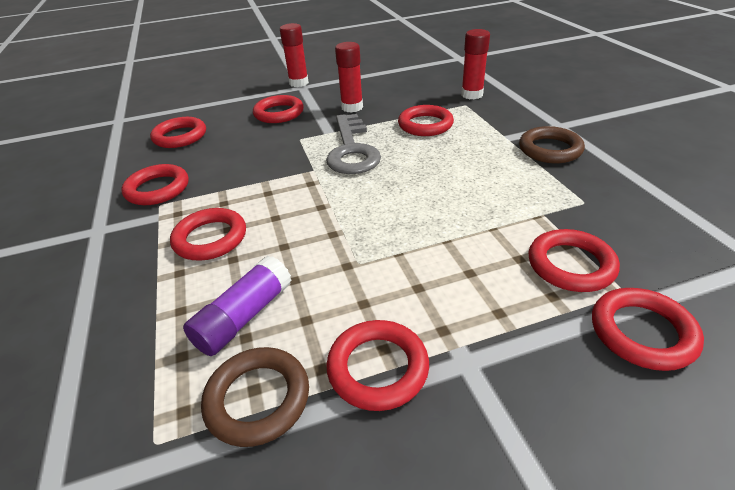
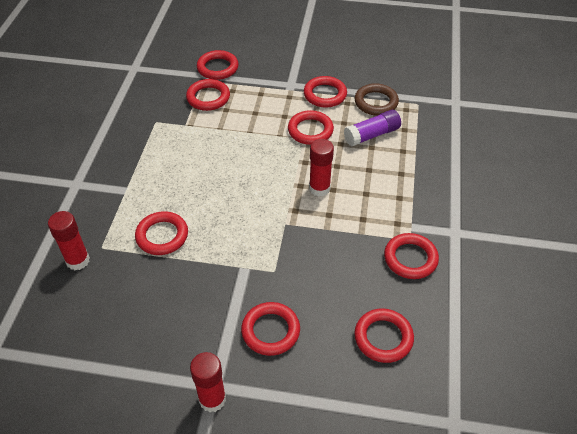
camera: 155 degrees left, 10 degrees up
red ring [170,208,246,261] -> red ring moved to [288,110,334,145]
grey key [326,114,381,174] -> none
red glue stick [335,42,363,113] -> red glue stick moved to [309,139,334,197]
brown ring [519,126,585,163] -> none

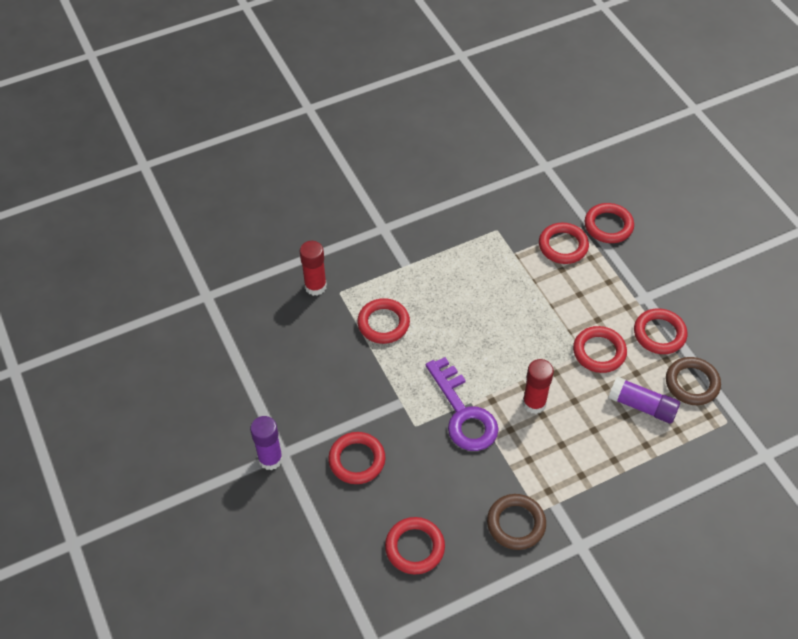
camera: 55 degrees right, 5 degrees up
red glue stick [190,352,226,412] -> purple glue stick [250,416,283,470]
red ring [384,233,439,279] -> brown ring [487,494,546,550]
none -> purple key [426,357,498,451]

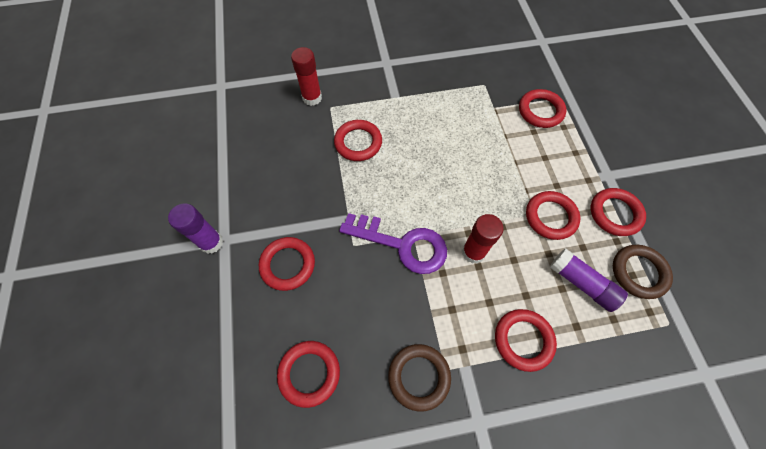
camera: 15 degrees right, 10 degrees up
purple key [426,357,498,451] -> purple key turned 60 degrees counterclockwise [339,213,447,274]
red ring [585,203,634,243] -> red ring moved to [495,309,557,372]

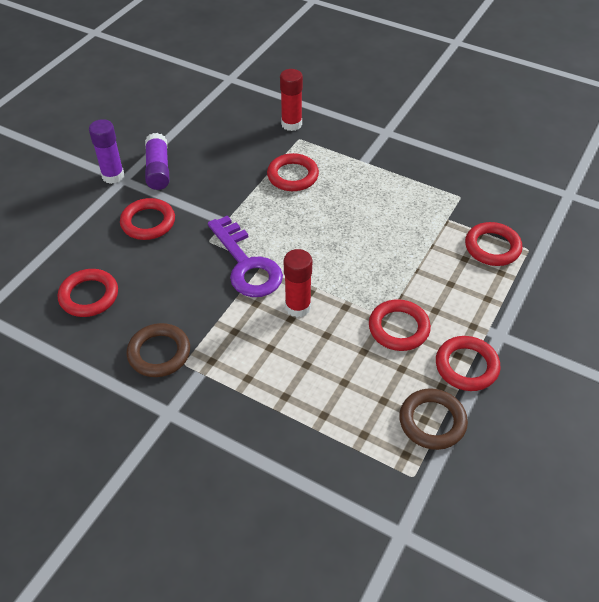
camera: 40 degrees right, 15 degrees down
red ring [495,309,557,372] -> none
purple glue stick [550,248,628,312] -> purple glue stick moved to [145,133,170,190]

